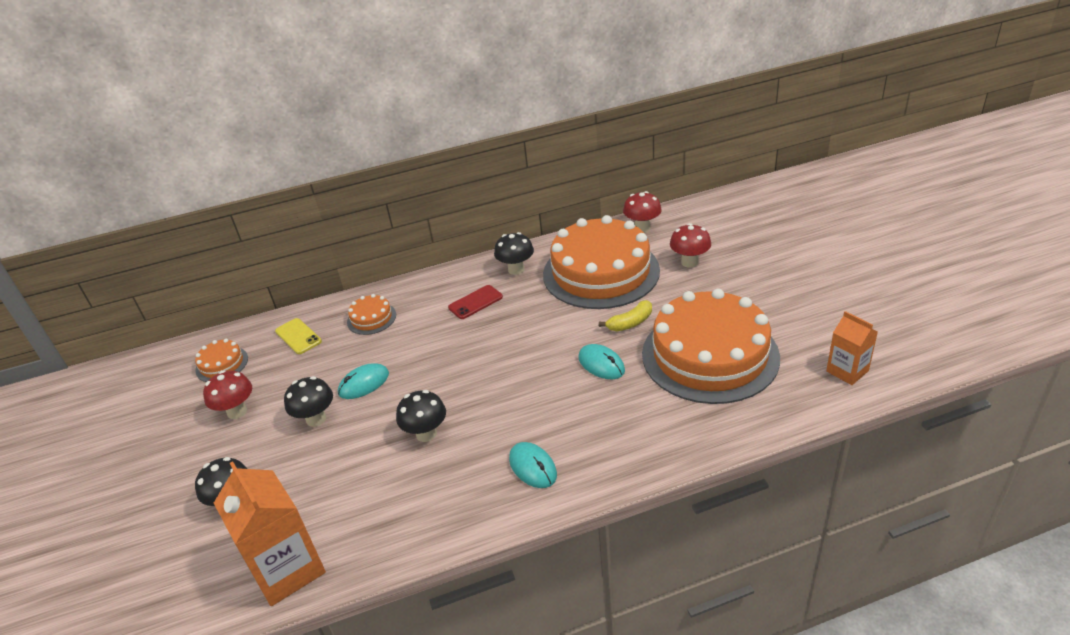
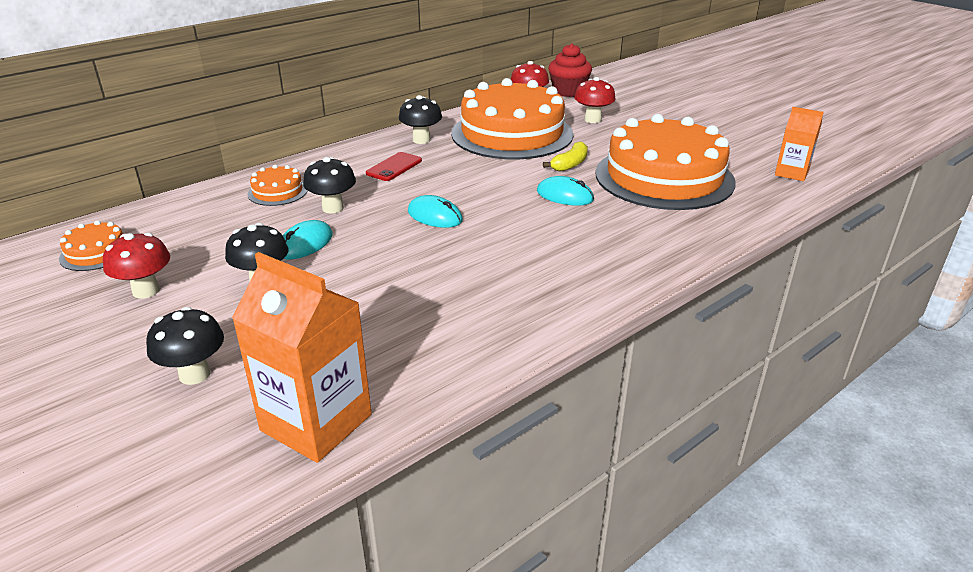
camera: 25 degrees left, 5 degrees down
yellow phone [275,318,322,354] -> none
black mushroom [396,390,446,442] -> black mushroom moved to [303,157,356,214]
turquoise mouse [509,442,557,488] -> turquoise mouse moved to [408,195,463,228]
none -> red cupcake [548,43,592,97]

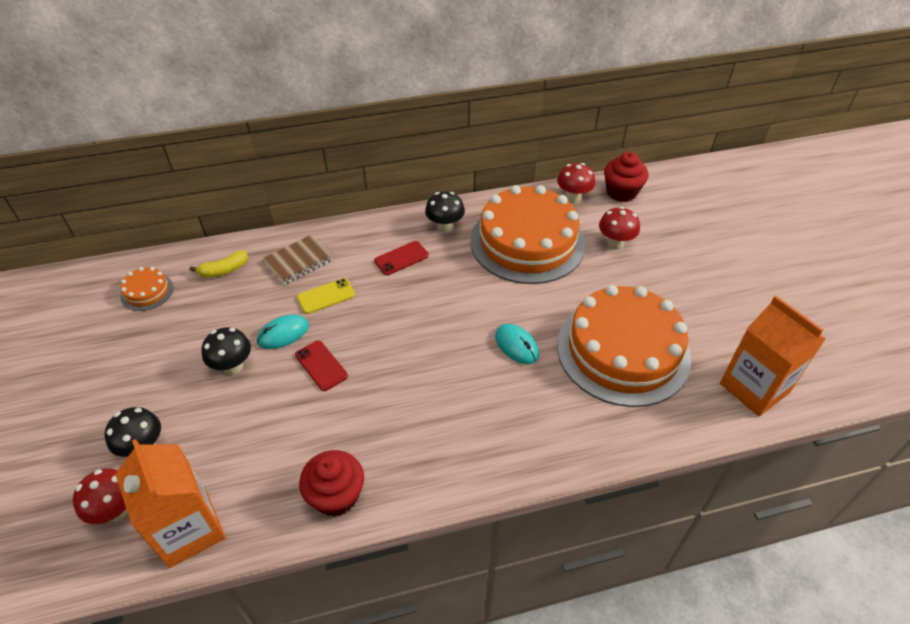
camera: 25 degrees right, 15 degrees up
red mushroom [103,233,170,299] -> red mushroom moved to [73,468,127,524]
orange cake [248,165,307,206] -> brown notebook [262,235,333,285]
black mushroom [303,157,356,214] -> yellow phone [297,278,355,314]
turquoise mouse [408,195,463,228] -> none
yellow banana [543,142,588,172] -> yellow banana moved to [189,250,248,278]
orange carton [775,107,824,181] -> orange carton [720,296,826,416], size x1.71
none -> red phone [295,340,348,391]
none -> red cupcake [299,450,364,516]

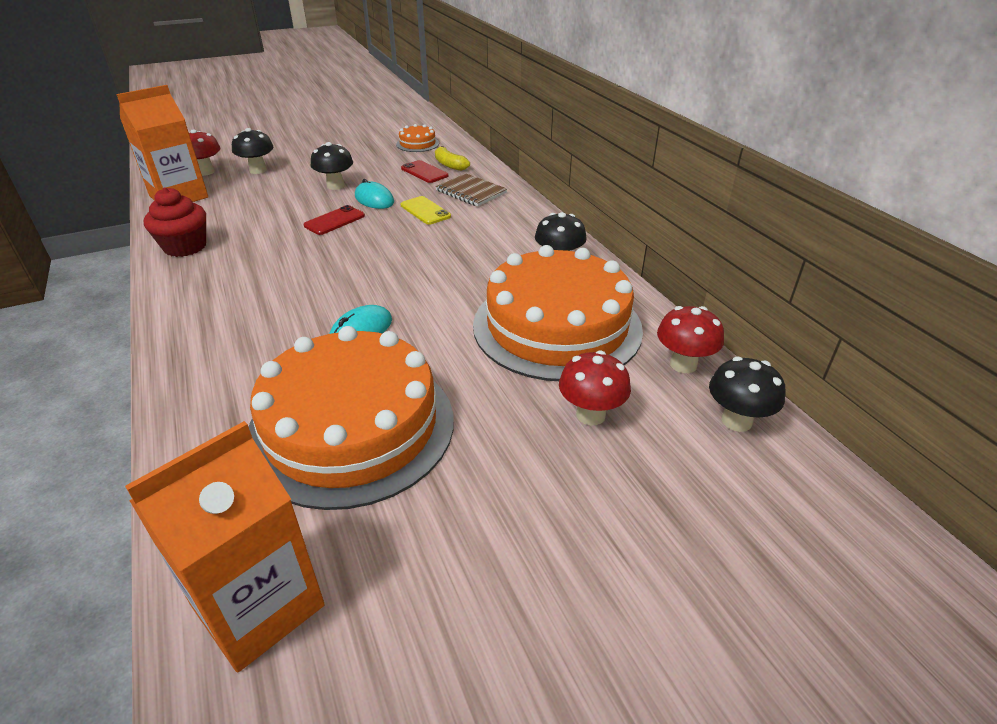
camera: 80 degrees right, 10 degrees down
red phone [374,241,429,275] -> red phone moved to [401,160,449,183]
red cupcake [604,152,648,202] -> black mushroom [709,357,786,432]

